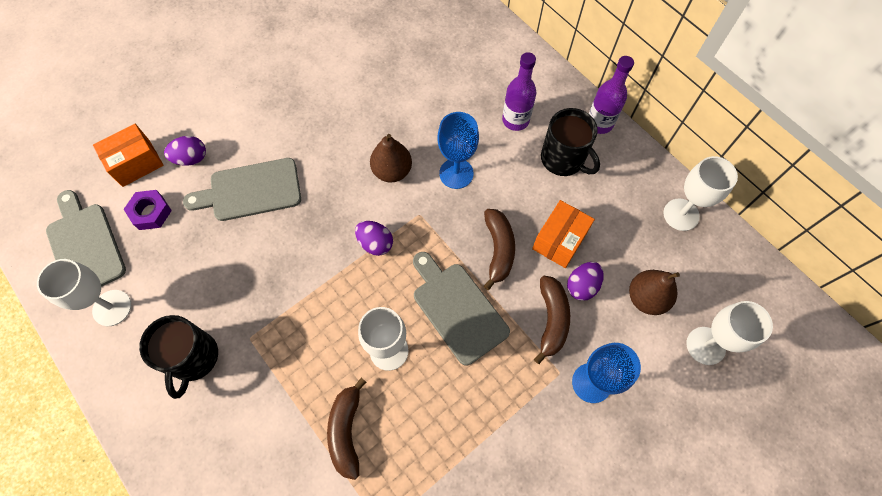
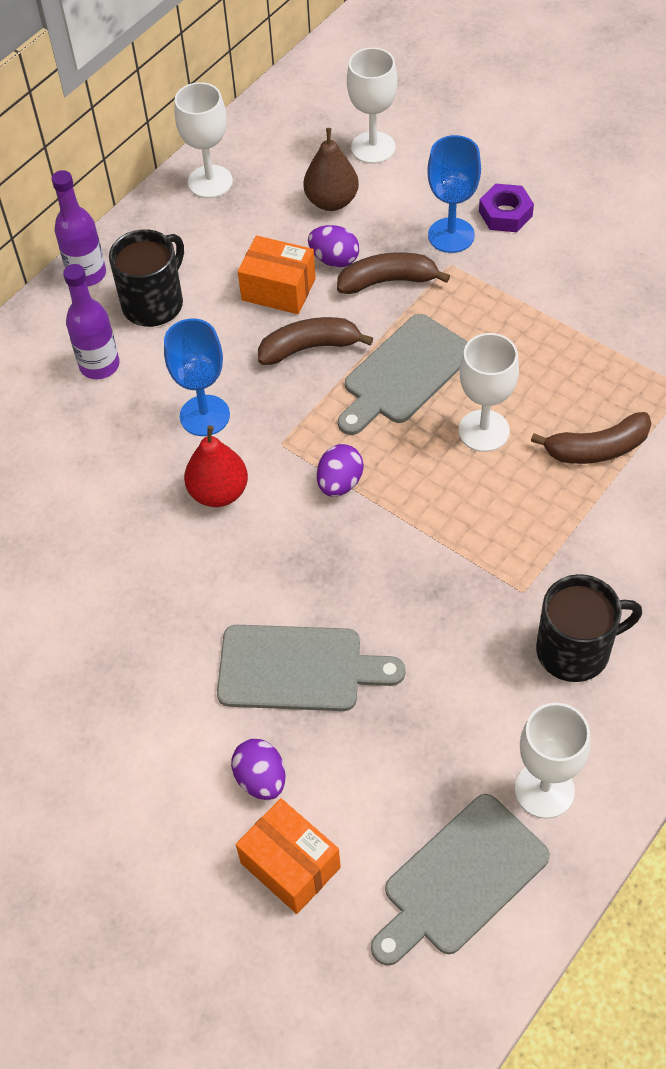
camera: 100 degrees left, 10 degrees down
purple nut [124,190,172,230] -> purple nut moved to [479,183,534,232]
grey cutting board [183,158,301,221] -> grey cutting board turned 60 degrees counterclockwise [217,625,405,711]
brown pear [370,134,412,182] -> red pear [184,425,248,507]

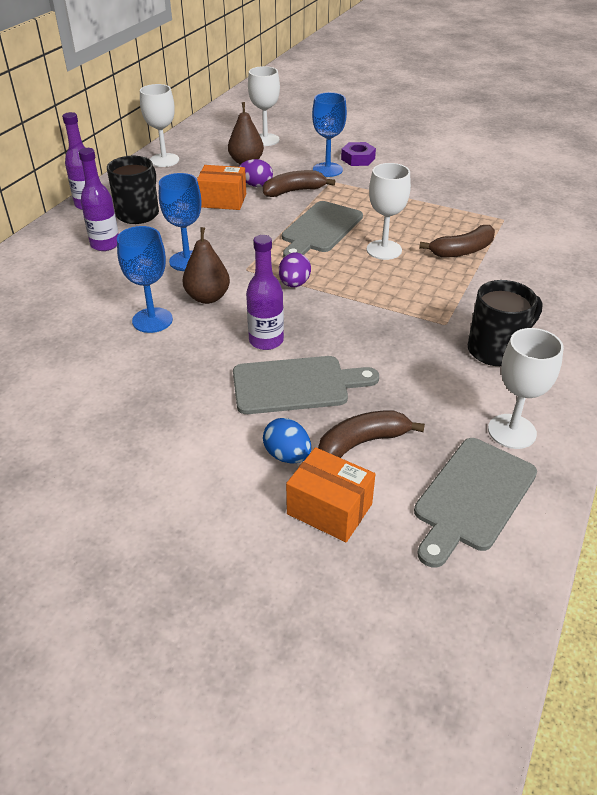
camera: 15 degrees left, 15 degrees down
red pear [184,425,248,507] -> brown pear [182,227,230,304]
purple egg [231,739,286,800] -> blue egg [263,418,311,463]
brown banana [258,317,373,365] -> brown banana moved to [318,410,425,458]
none -> blue goblet [117,226,173,333]
none -> purple bottle [246,235,284,350]

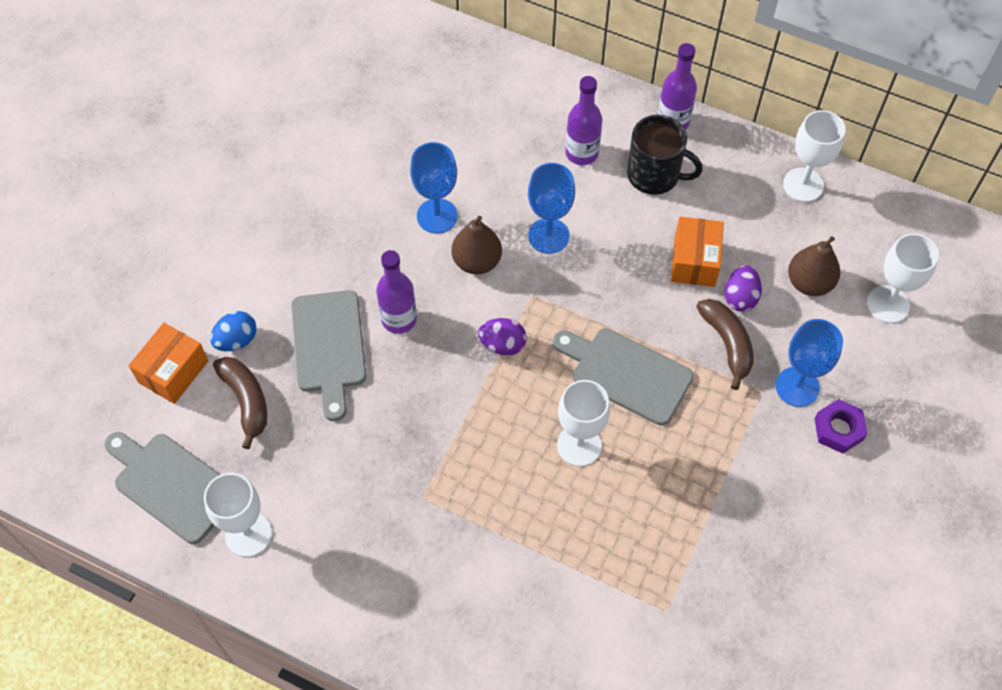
camera: 90 degrees right, 20 degrees up
brown banana [419,225,495,258] -> none
black mug [468,280,543,366] -> none

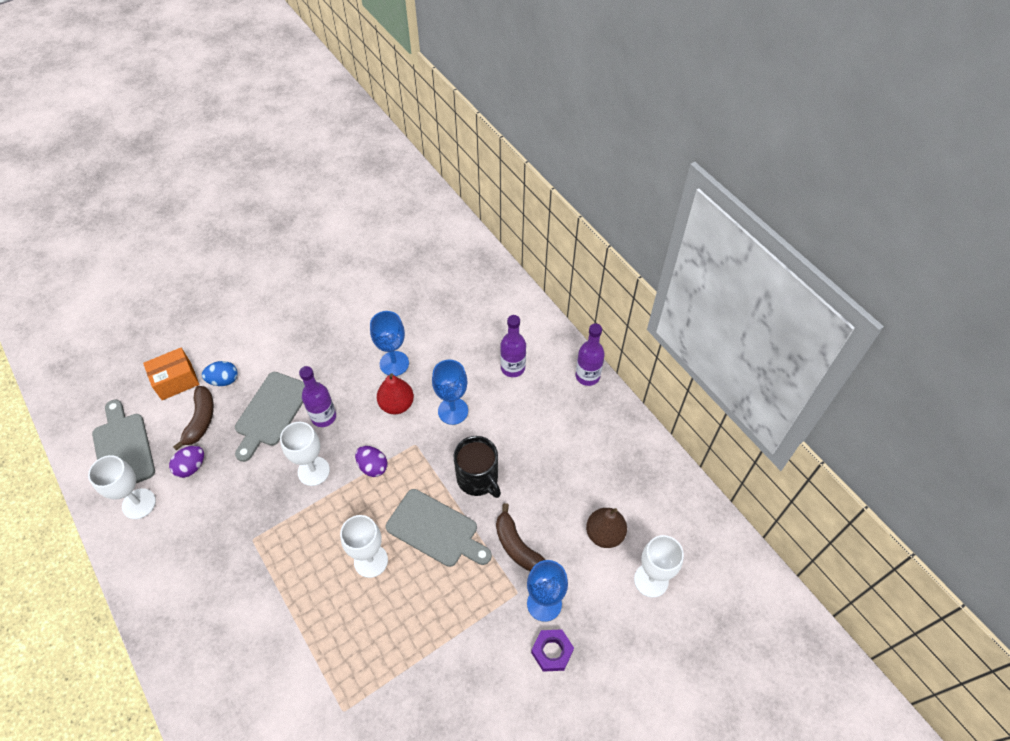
camera: 30 degrees right, 5 degrees down
brown pear [452,216,502,274] -> red pear [377,373,414,414]
grey cutting board [553,328,693,426] -> grey cutting board turned 150 degrees clockwise [386,489,492,567]
black mug [627,115,703,195] -> black mug moved to [454,436,501,498]
orange box [671,217,724,287] -> none
brown banana [696,299,754,390] -> brown banana turned 135 degrees clockwise [496,503,545,571]
purple egg [725,265,762,312] -> purple egg moved to [169,446,204,478]
white goblet [783,110,846,202] -> white goblet moved to [280,422,330,486]

